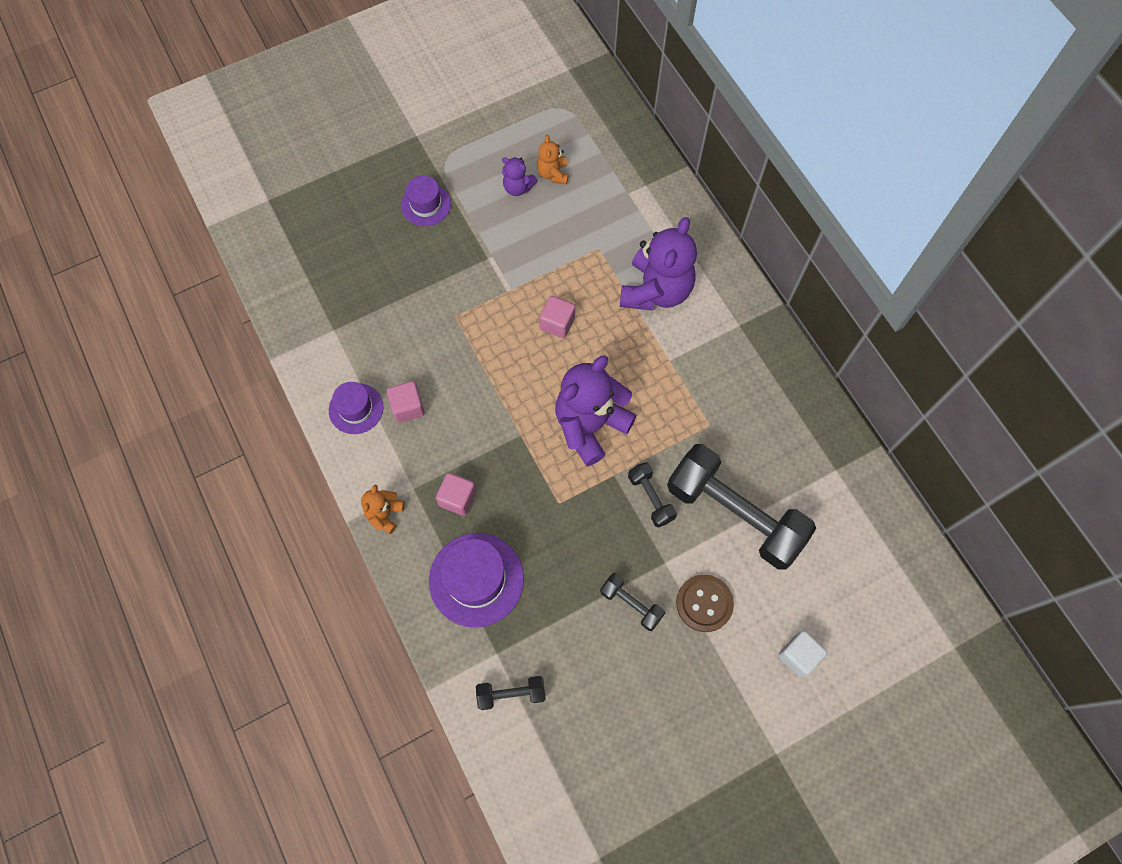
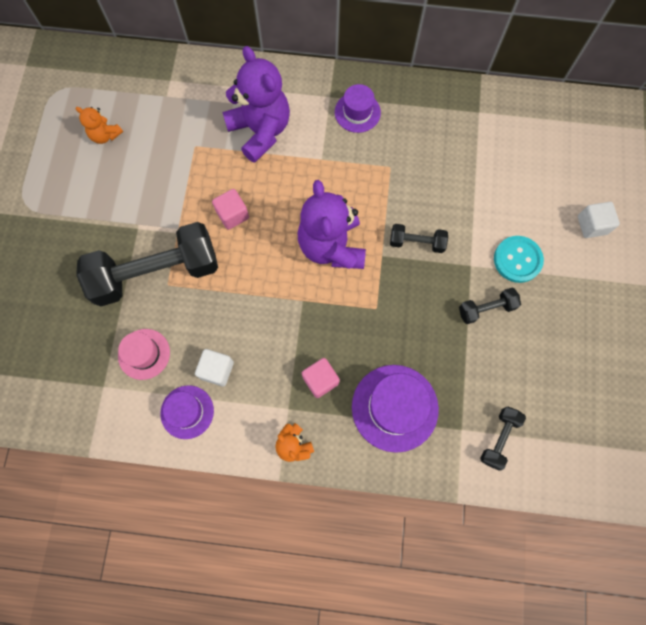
camera: 55 degrees left, 5 degrees up
pink cube [387,381,425,423] -> white cube [195,349,234,386]
purple hat [401,175,451,226] -> purple hat moved to [335,84,381,133]
purple teddy bear [502,157,537,196] -> none
black dumbbell [667,444,816,570] -> black dumbbell moved to [76,222,218,306]
brown button [676,575,734,632] -> turquoise button [494,236,544,283]
none -> pink hat [118,329,170,380]

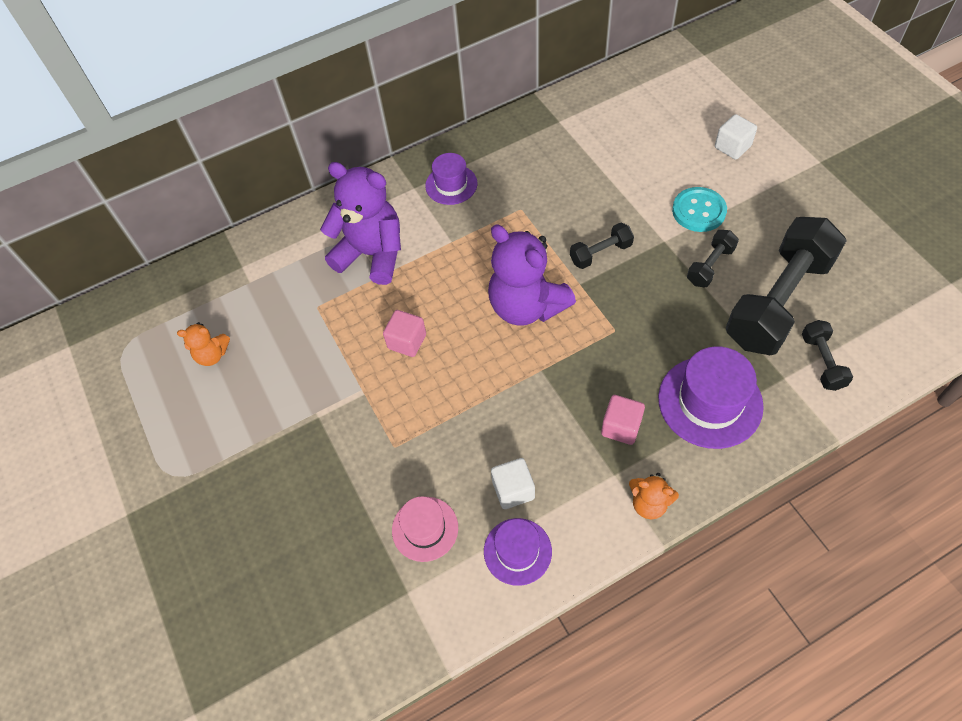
camera: 30 degrees left, 15 degrees down
black dumbbell [76,222,218,306] -> black dumbbell moved to [726,217,847,355]

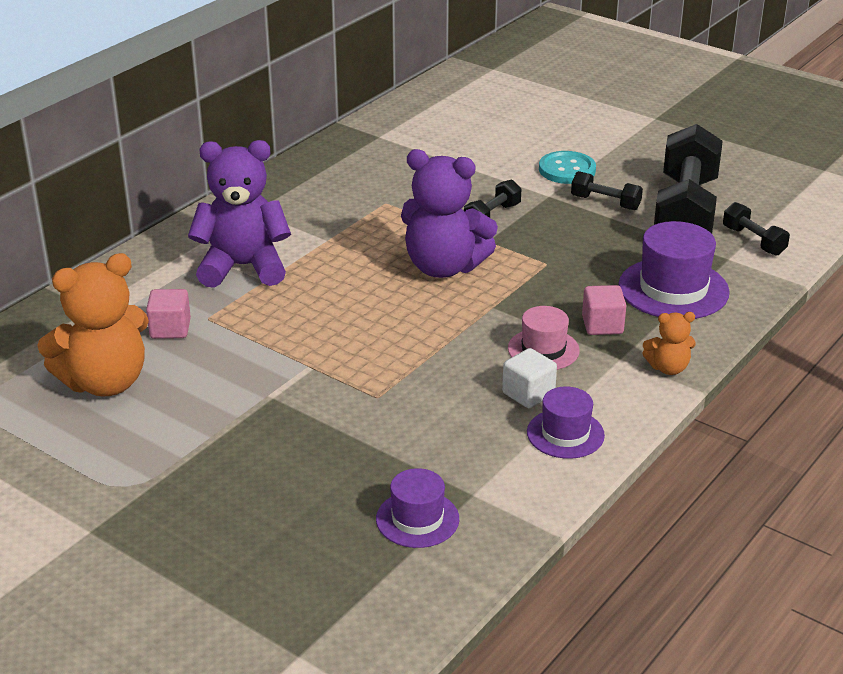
camera: 30 degrees left, 25 degrees down
orange teddy bear [177,322,230,366] -> orange teddy bear [37,253,149,396], size x2.07
pink cube [383,310,426,357] -> pink cube moved to [146,289,191,339]
pink hat [392,496,458,562] -> pink hat moved to [508,306,580,370]
purple hat [425,153,477,205] -> purple hat moved to [376,468,459,548]
black dumbbell [687,230,739,287] -> black dumbbell turned 75 degrees counterclockwise [571,171,643,210]
white cube [715,114,757,160] -> none

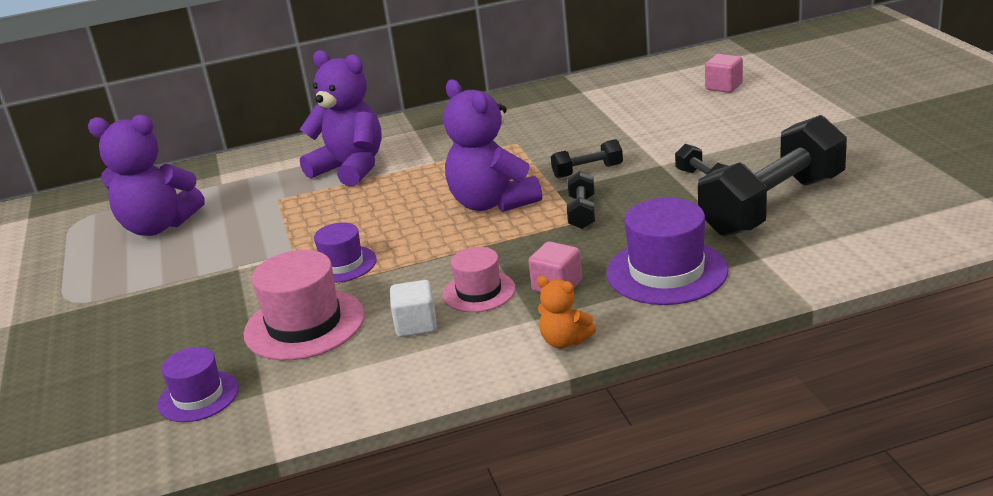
camera: 40 degrees right, 5 degrees down
orange teddy bear [37,253,149,396] -> purple teddy bear [88,115,205,236]
pink cube [146,289,191,339] -> pink cube moved to [705,54,743,93]
purple hat [527,387,605,459] -> purple hat moved to [314,222,377,283]
turquoise button [539,151,596,184] -> none
black dumbbell [723,202,790,256] -> black dumbbell moved to [567,171,595,229]
none -> pink hat [244,250,365,360]

